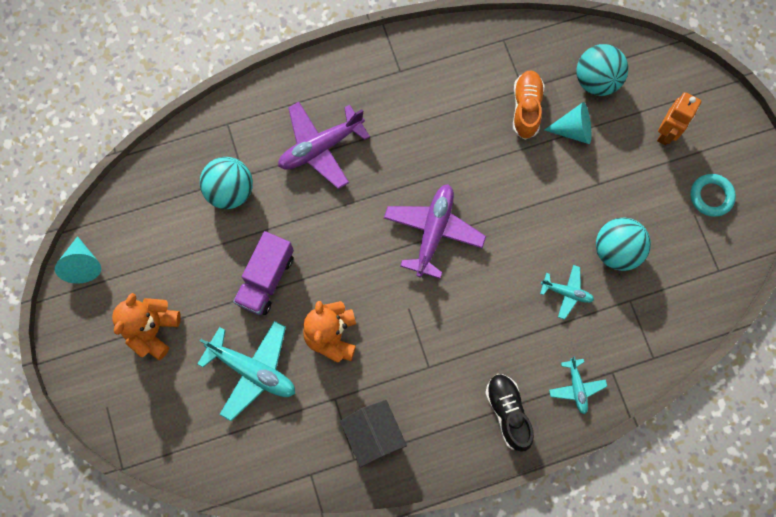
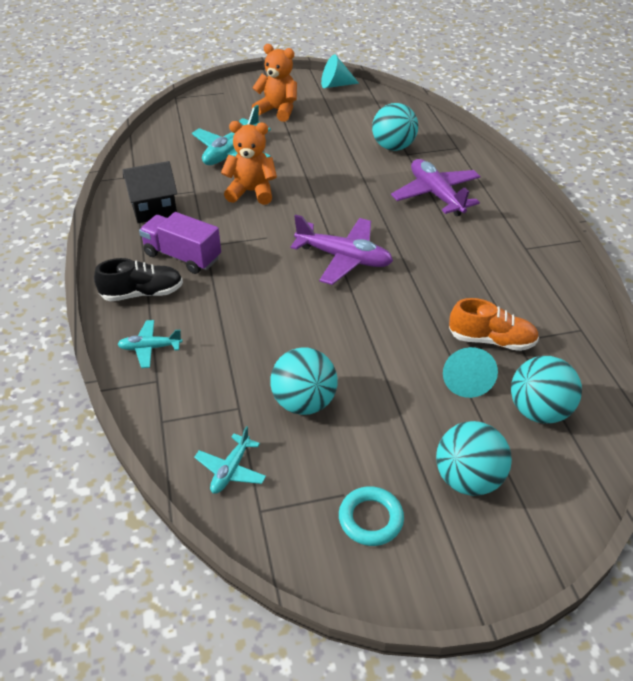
camera: 95 degrees right, 30 degrees down
purple truck [233,231,294,315] -> purple truck moved to [139,212,221,274]
turquoise plane [540,265,594,320] -> turquoise plane moved to [194,426,266,494]
orange robot [657,92,701,145] -> turquoise ball [436,421,512,496]

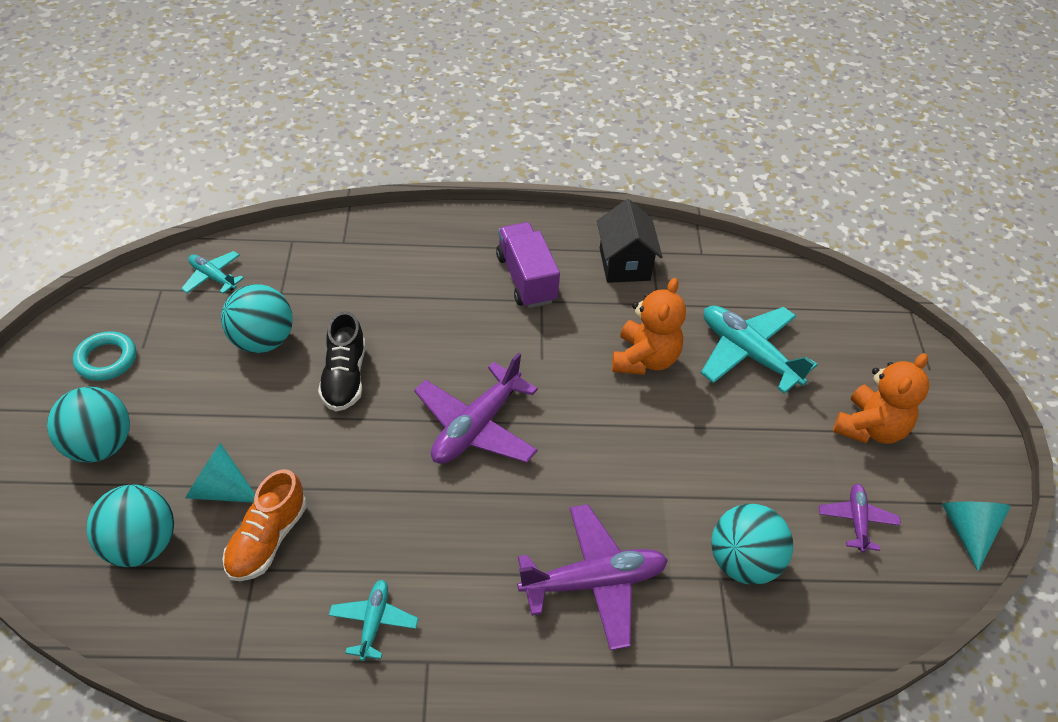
camera: 100 degrees right, 5 degrees up
black shoe [94,258,183,301] -> black shoe moved to [318,311,365,411]
turquoise plane [117,320,183,368] -> turquoise plane moved to [329,580,418,661]
purple truck [139,212,221,274] -> purple truck turned 60 degrees counterclockwise [496,222,560,308]
none -> purple plane [819,484,901,553]

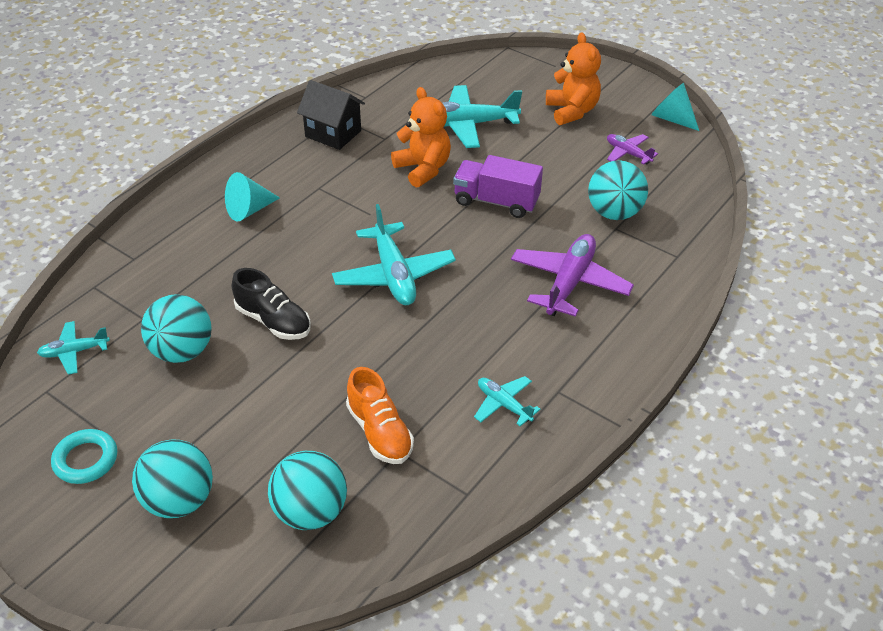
camera: 50 degrees left, 5 degrees down
turquoise cone [185,443,255,503] -> turquoise cone moved to [225,172,280,222]
purple plane [414,352,538,464] -> turquoise plane [332,204,456,305]
purple truck [496,222,560,308] -> purple truck moved to [453,155,543,218]

